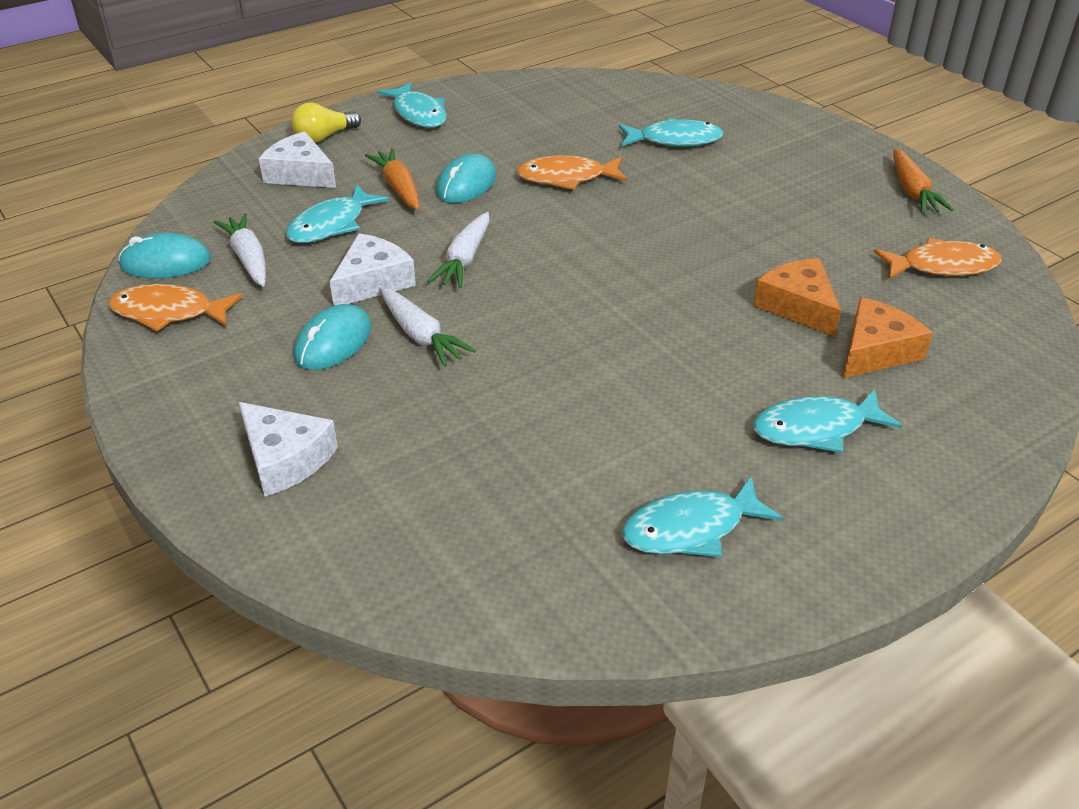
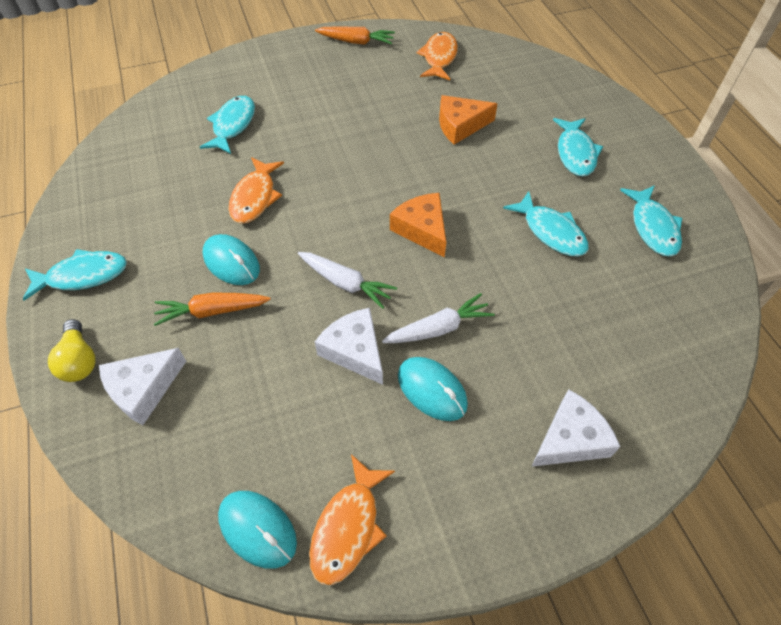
camera: 75 degrees left, 15 degrees up
turquoise mouse [118,233,211,279] -> turquoise mouse turned 60 degrees counterclockwise [218,491,297,569]
white carrot [214,213,266,287] -> none
turquoise fish [286,185,389,243] -> turquoise fish moved to [503,191,589,256]
orange cheese [843,297,933,378] -> orange cheese moved to [390,193,446,258]

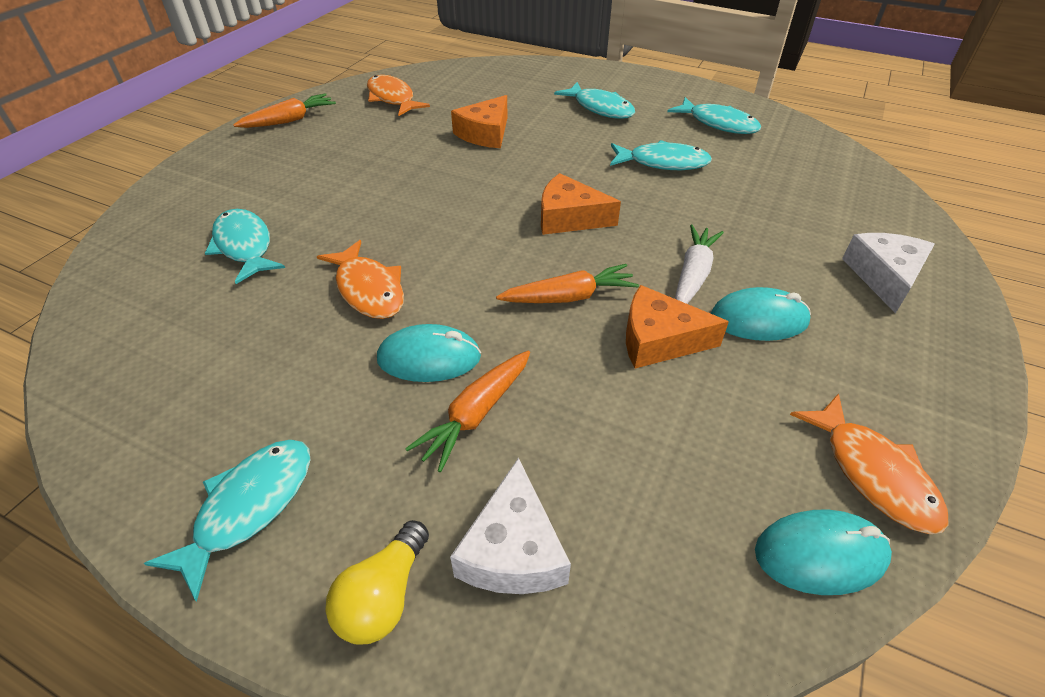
camera: 45 degrees left, 10 degrees down
yellow light bulb [48,319,96,382] -> yellow light bulb turned 90 degrees clockwise [326,520,429,644]
white carrot [298,252,397,309] -> orange carrot [496,264,639,303]
white cheese [315,308,383,385] -> orange cheese [626,285,729,368]

